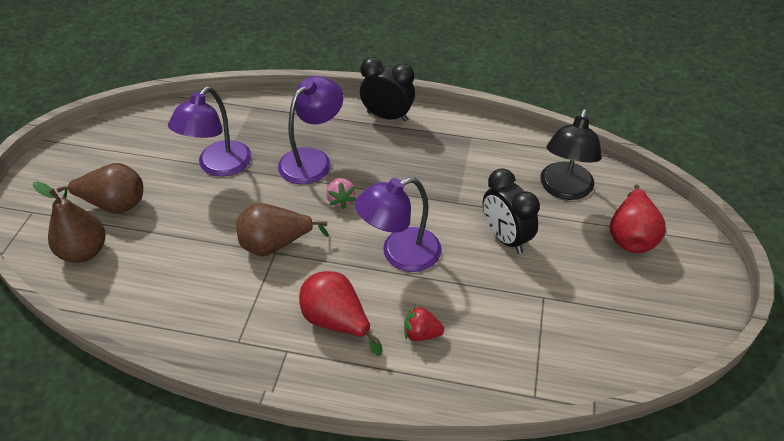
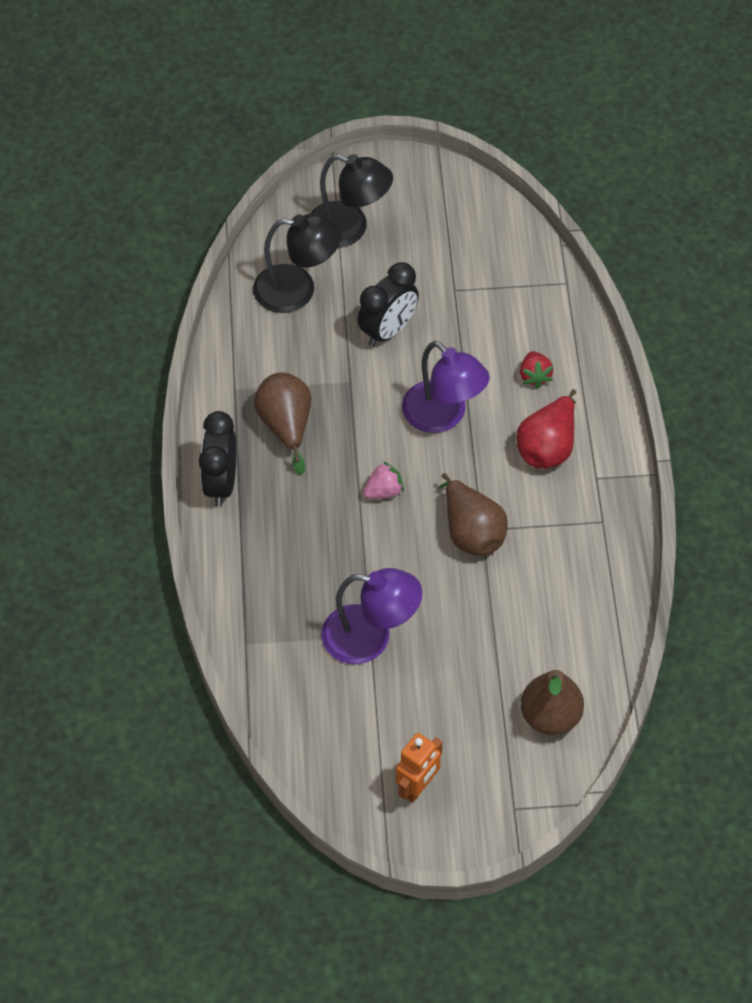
camera: 105 degrees left, 10 degrees up
brown pear [57,163,143,214] -> brown pear moved to [254,372,312,475]
purple lamp [278,76,343,184] -> none
red pear [610,185,666,253] -> black lamp [310,154,393,248]
none -> orange robot [396,733,442,803]

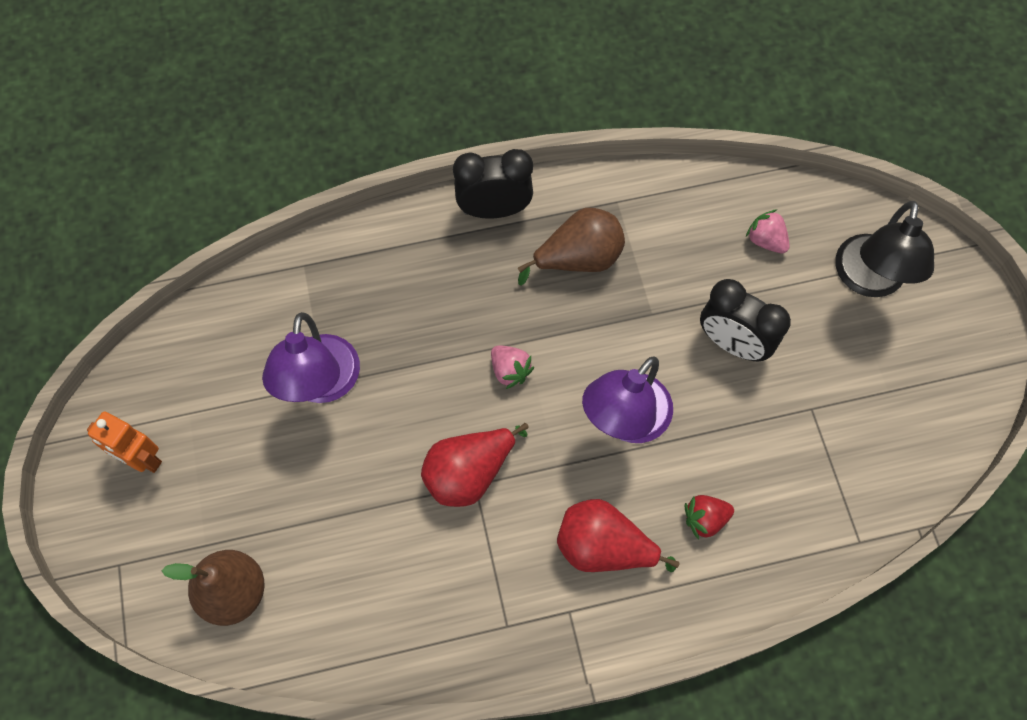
camera: 80 degrees right, 10 degrees up
black lamp [253,214,342,313] -> pink strawberry [746,209,790,253]
brown pear [438,473,508,556] -> red pear [421,423,529,507]

